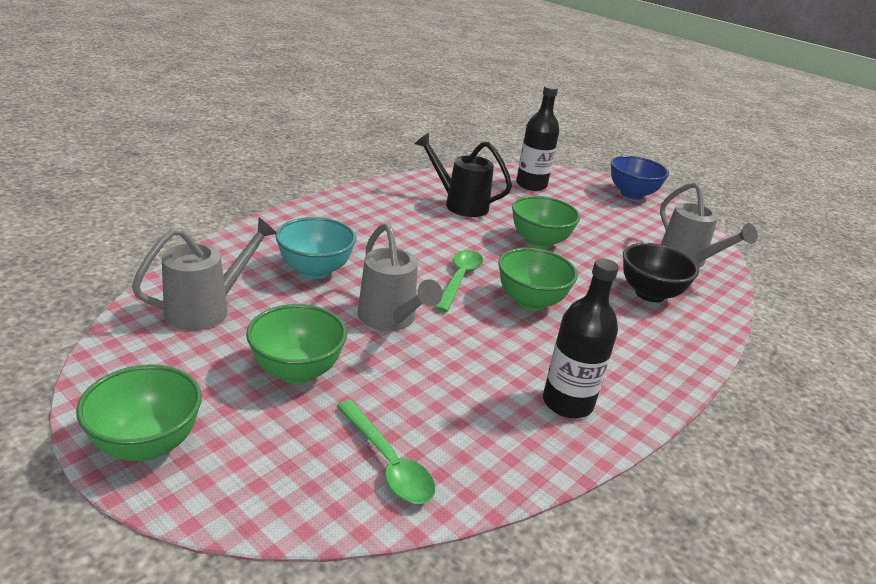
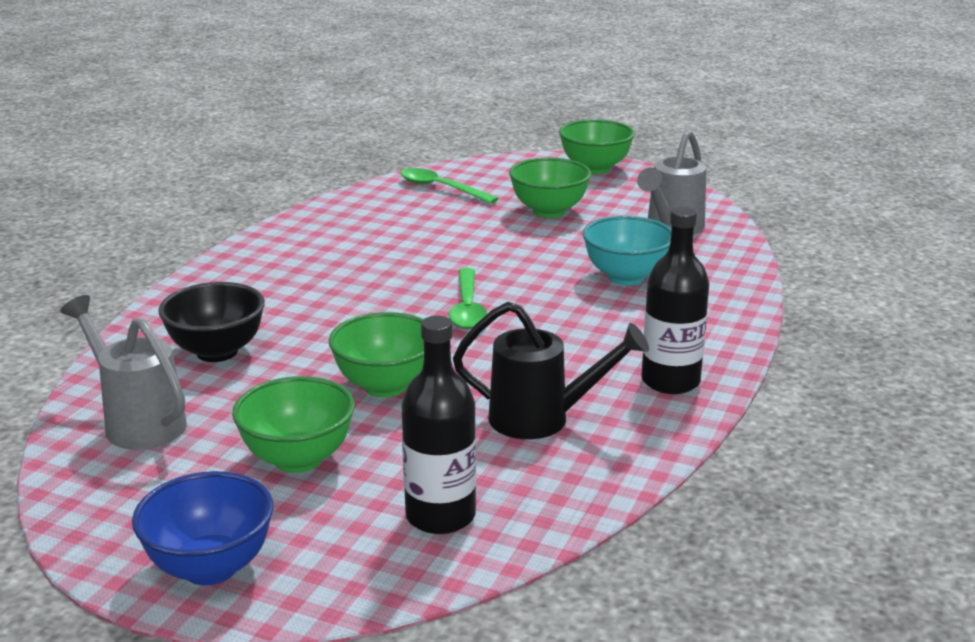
camera: 165 degrees right, 5 degrees down
grey watering can [358,223,442,331] -> none
green bowl [498,248,578,311] -> green bowl moved to [232,376,355,473]
black bottle [543,258,619,418] -> black bottle moved to [641,207,709,394]

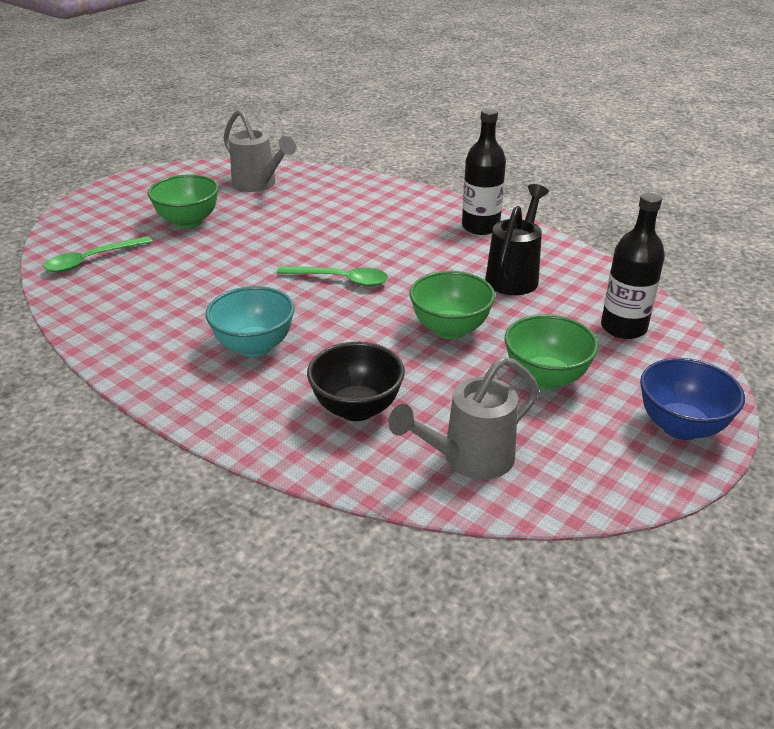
camera: 75 degrees left, 10 degrees up
green bowl [559,119,635,174] -> none
turquoise bowl [582,216,671,285] -> turquoise bowl moved to [206,286,295,357]

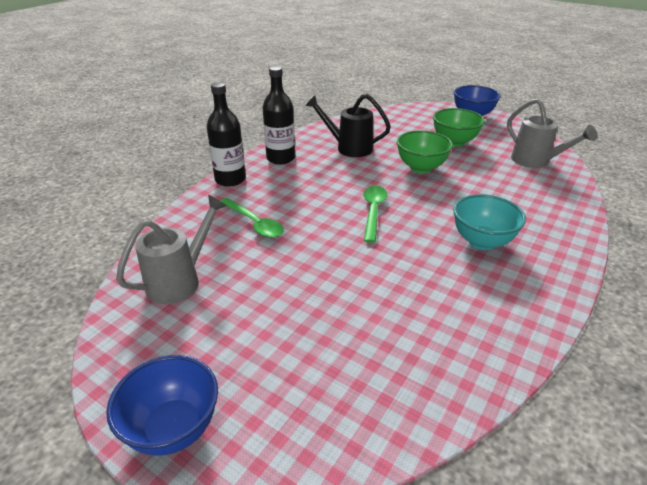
camera: 95 degrees left, 0 degrees up
green spoon [43,236,153,272] -> green spoon moved to [220,198,284,238]
green bowl [148,174,219,229] -> none
black bowl [307,342,405,421] -> none
black bottle [601,193,665,339] -> black bottle moved to [207,82,246,187]
none -> blue bowl [106,355,218,456]

